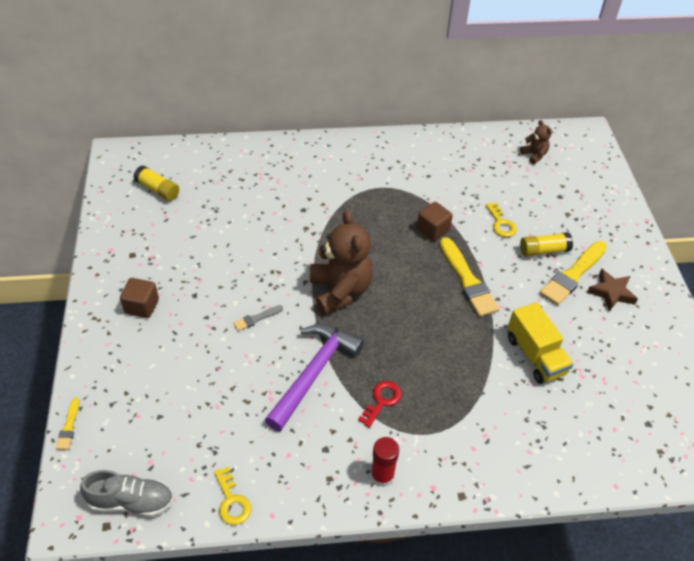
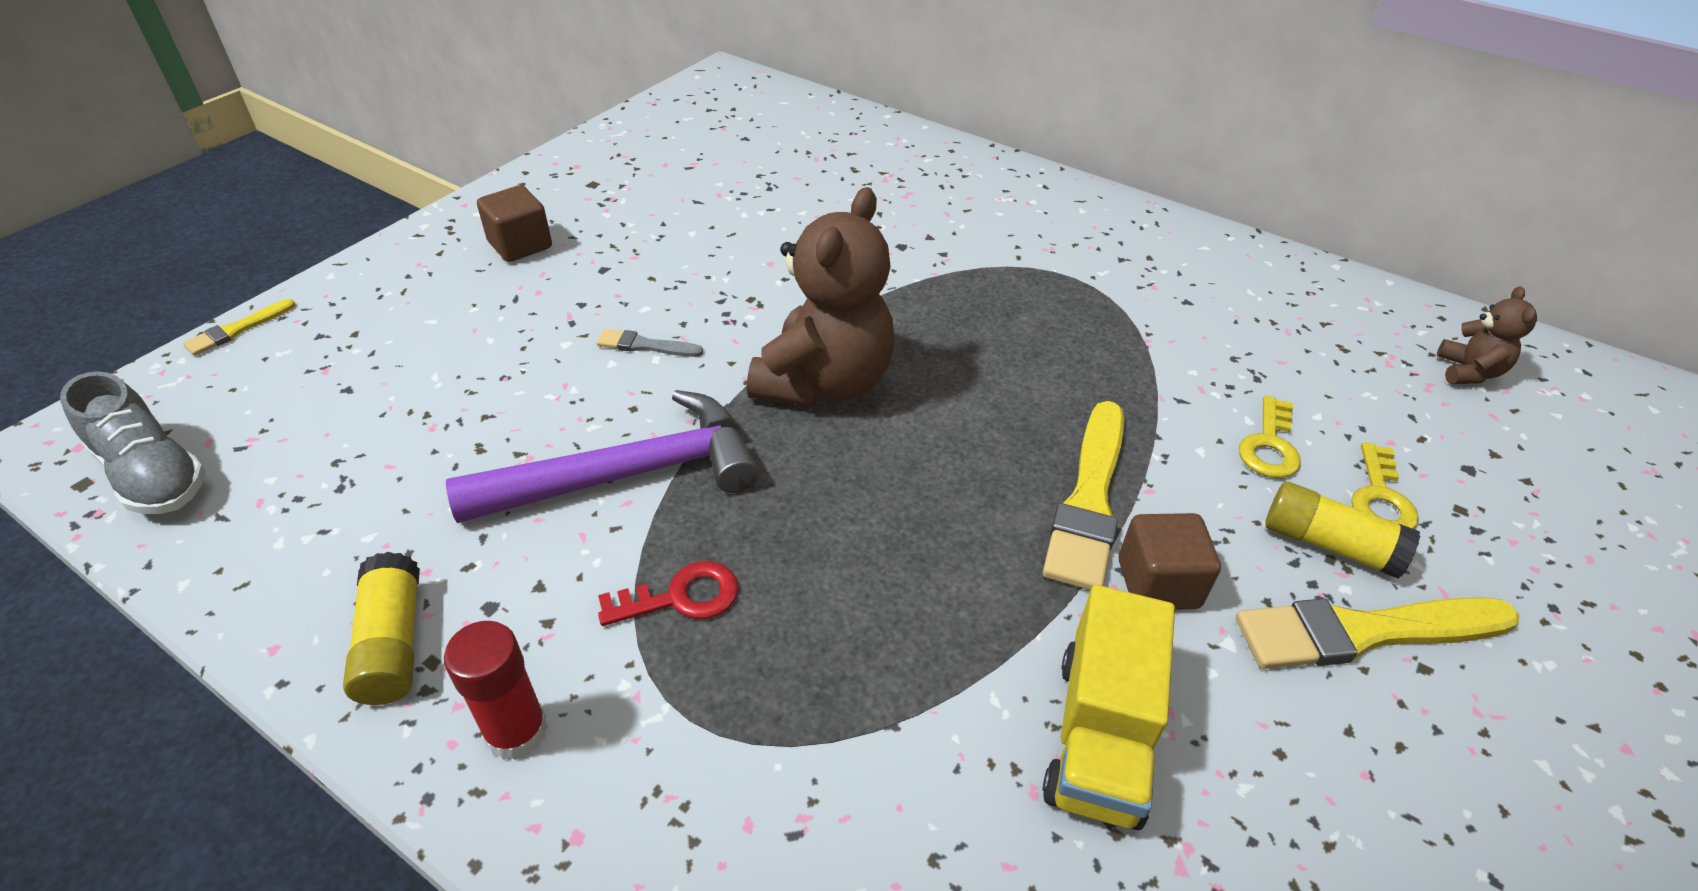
camera: 40 degrees right, 5 degrees down
yellow glue stick [133,165,179,201] -> yellow glue stick moved to [343,552,420,705]
yellow key [214,466,251,525] -> yellow key moved to [1351,442,1419,529]
brown cube [417,202,453,241] -> brown cube moved to [1119,513,1221,610]
brown star [587,269,638,311] -> none

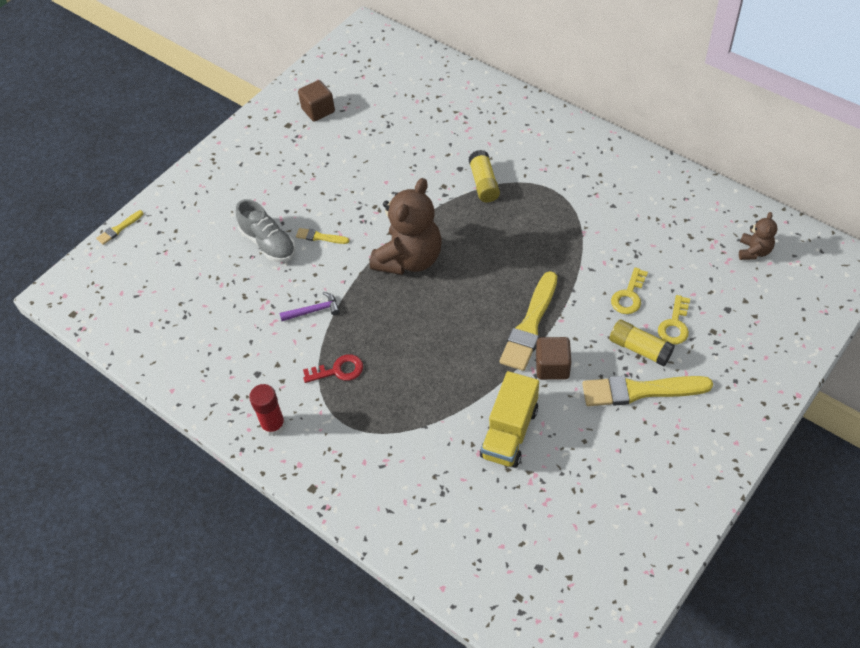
camera: 10 degrees right, 10 degrees up
grey shoe [60,371,206,514] -> grey shoe moved to [236,199,296,262]
yellow glue stick [343,552,420,705] -> yellow glue stick moved to [469,150,500,202]
purple hammer [446,390,759,523] -> purple hammer [280,292,340,321], size x0.44
brown cube [477,185,552,262] -> brown cube moved to [298,80,335,122]
grey brush [597,329,703,357] -> yellow brush [296,228,349,244]

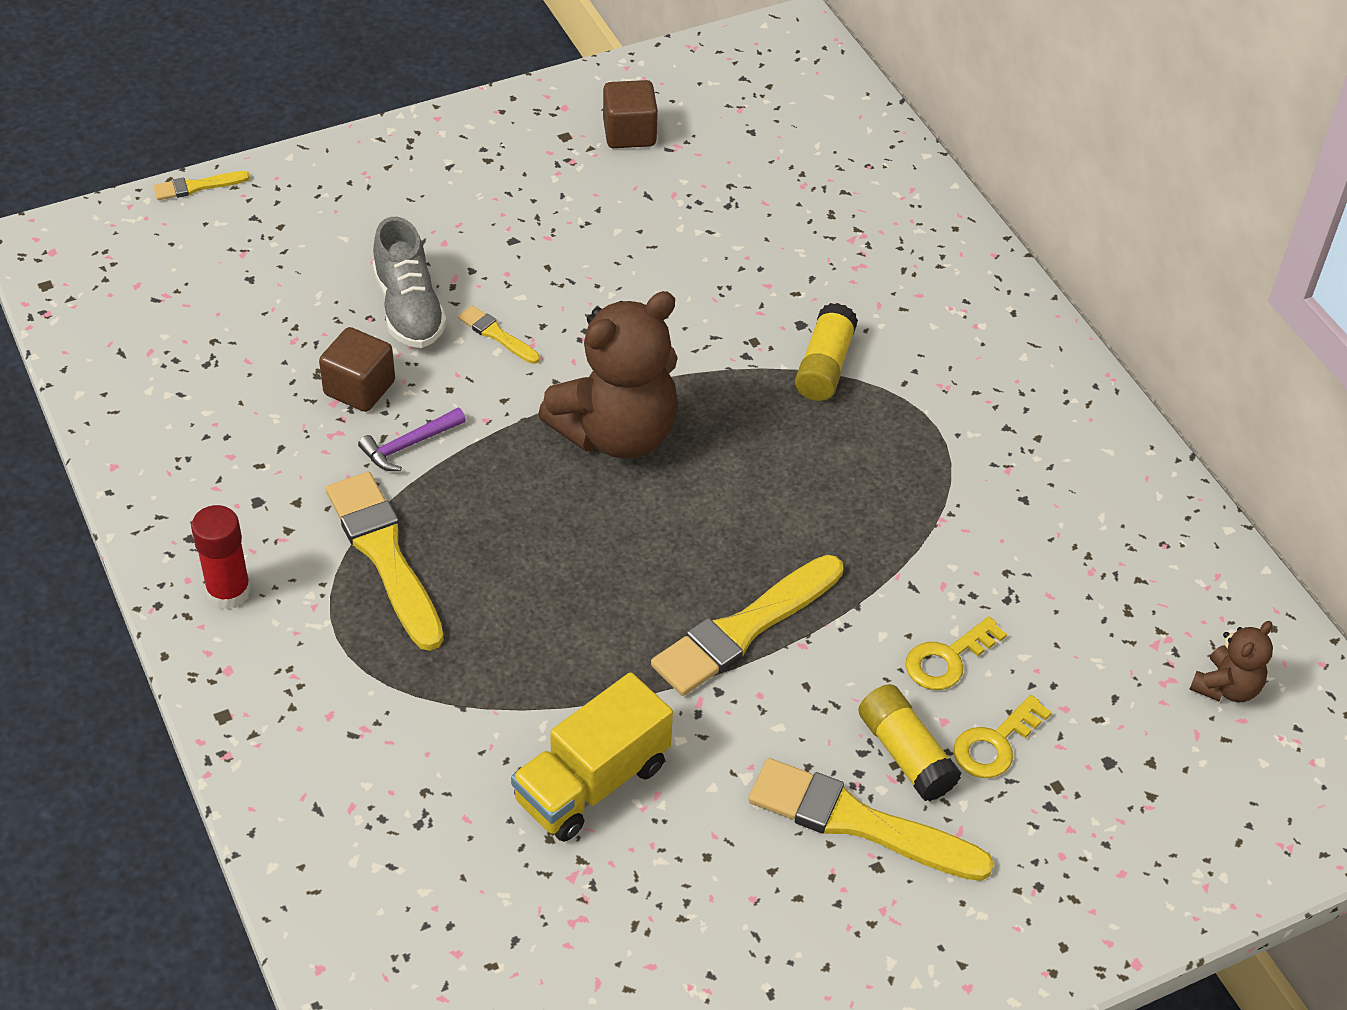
camera: 20 degrees right, 5 degrees down
purple hammer [280,292,340,321] -> purple hammer turned 135 degrees clockwise [358,408,466,471]
red key [303,354,363,383] -> yellow brush [326,472,444,651]
brown cube [536,337,571,380] -> brown cube moved to [319,327,395,412]

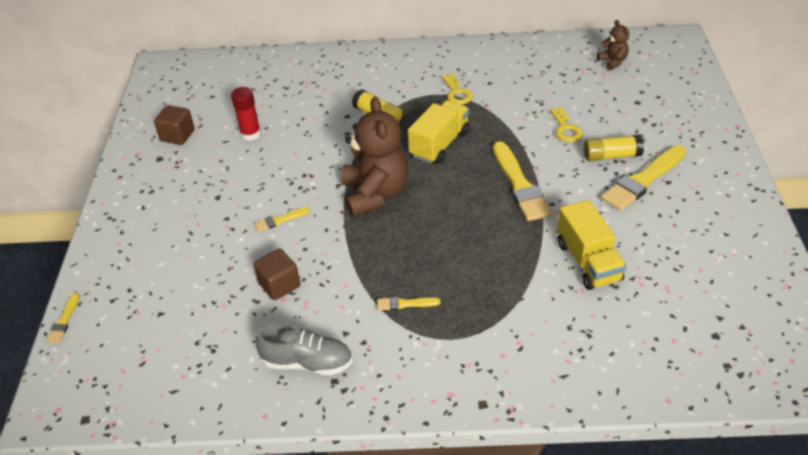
camera: 60 degrees left, 5 degrees down
red glue stick [191,505,251,609] -> red glue stick moved to [231,87,261,141]
yellow brush [326,472,444,651] -> yellow brush [377,297,440,310], size x0.48
purple hammer [358,408,466,471] -> none
grey shoe [373,217,447,348] -> grey shoe moved to [256,322,353,376]
yellow key [953,695,1052,778] -> yellow key moved to [442,74,473,105]
none -> yellow truck [408,100,470,164]

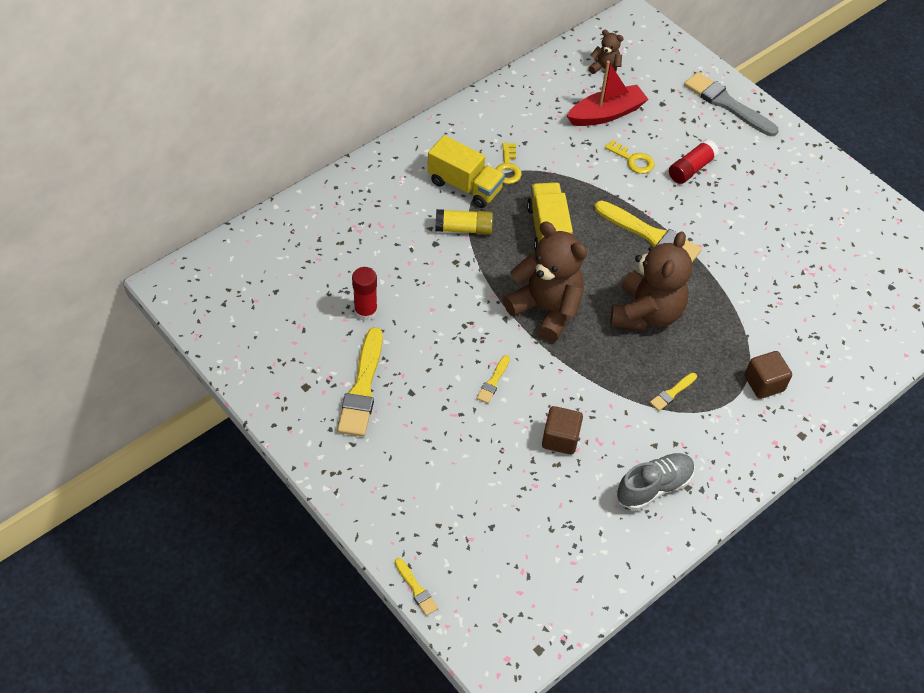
camera: 45 degrees left, 10 degrees up
brown cube [154,105,195,145] -> brown cube moved to [745,351,792,399]
yellow key [442,74,473,105] -> yellow key turned 60 degrees clockwise [495,143,522,184]
yellow truck [557,200,626,290] -> yellow truck moved to [428,135,505,208]
yellow glue stick [584,134,644,161] -> red glue stick [669,139,719,184]
yellow brush [601,145,686,211] -> yellow brush moved to [337,327,383,437]
none -> red boat [567,61,649,126]
none -> brown teddy bear [610,231,692,331]
none -> grey brush [684,72,779,136]

